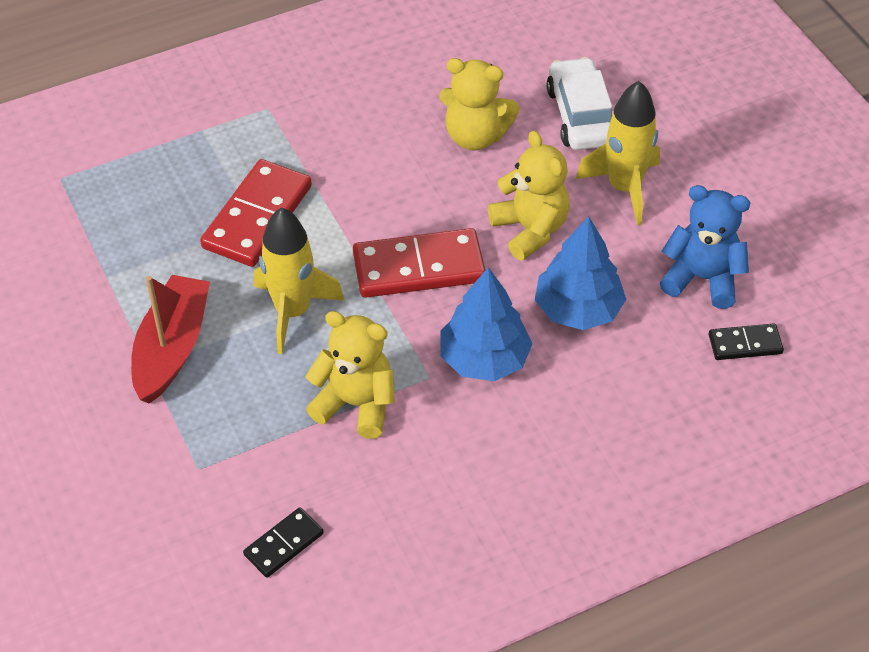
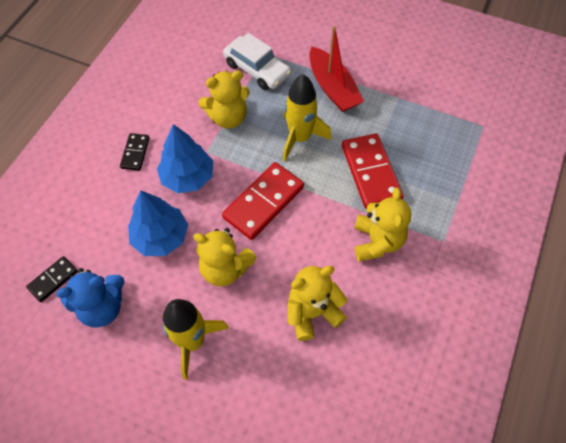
camera: 140 degrees right, 10 degrees up
black domino [243,507,324,578] -> black domino moved to [120,133,150,171]
white car [547,57,612,150] -> white car moved to [223,33,291,90]
none -> yellow teddy bear [354,188,411,261]

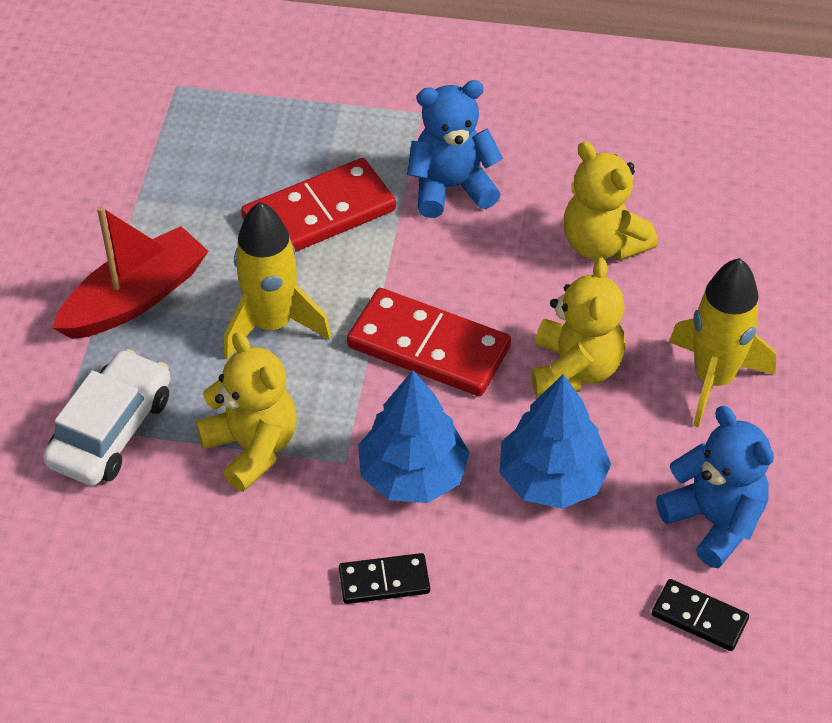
camera: 105 degrees left, 10 degrees down
yellow teddy bear [354,188,411,261] -> blue teddy bear [407,80,503,218]

